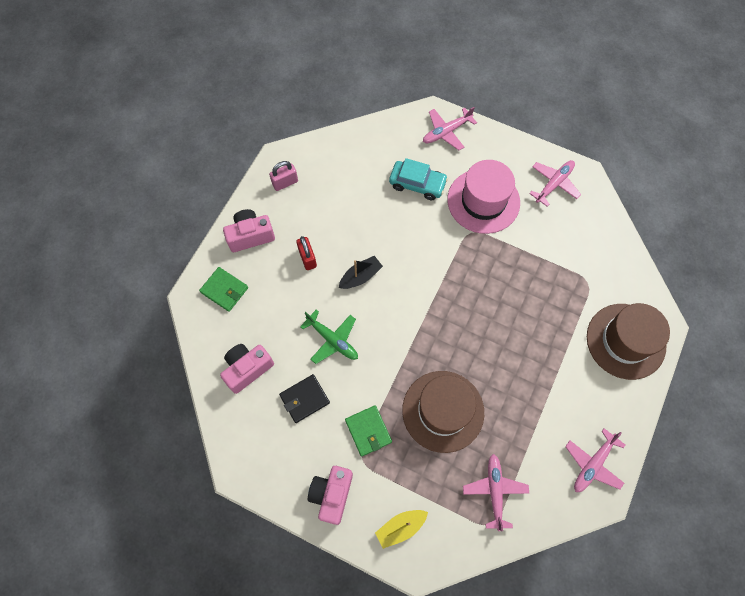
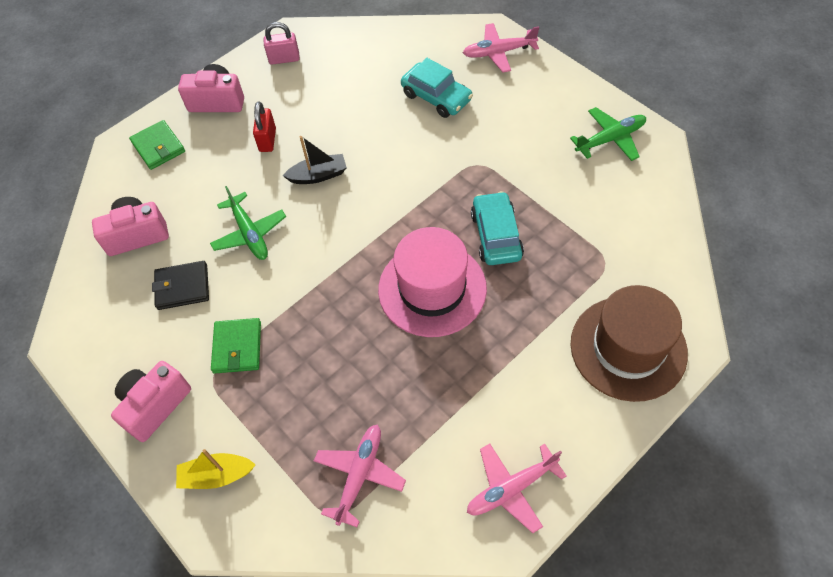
camera: 25 degrees right, 10 degrees down
brown hat [402,371,484,453] -> none
pink hat [447,160,520,234] -> pink hat moved to [378,227,487,337]
pink plane [529,160,581,207] -> green plane [570,107,646,161]
none -> turquoise car [471,191,524,265]

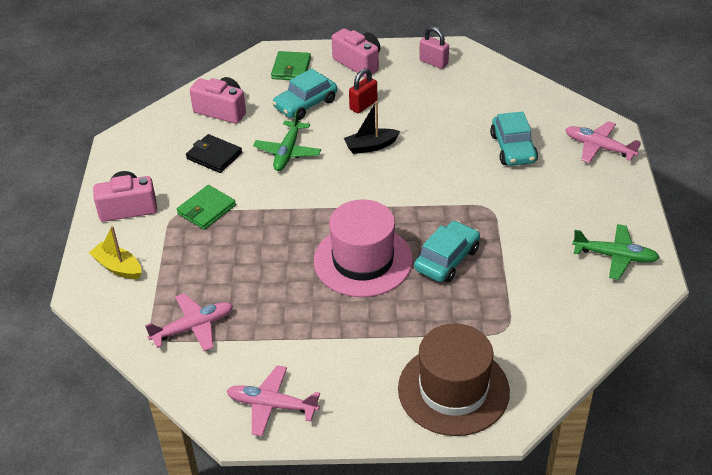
camera: 40 degrees right, 15 degrees down
black boat [283,136,347,184] -> black boat turned 135 degrees clockwise [344,101,400,154]
none -> turquoise car [272,68,337,120]

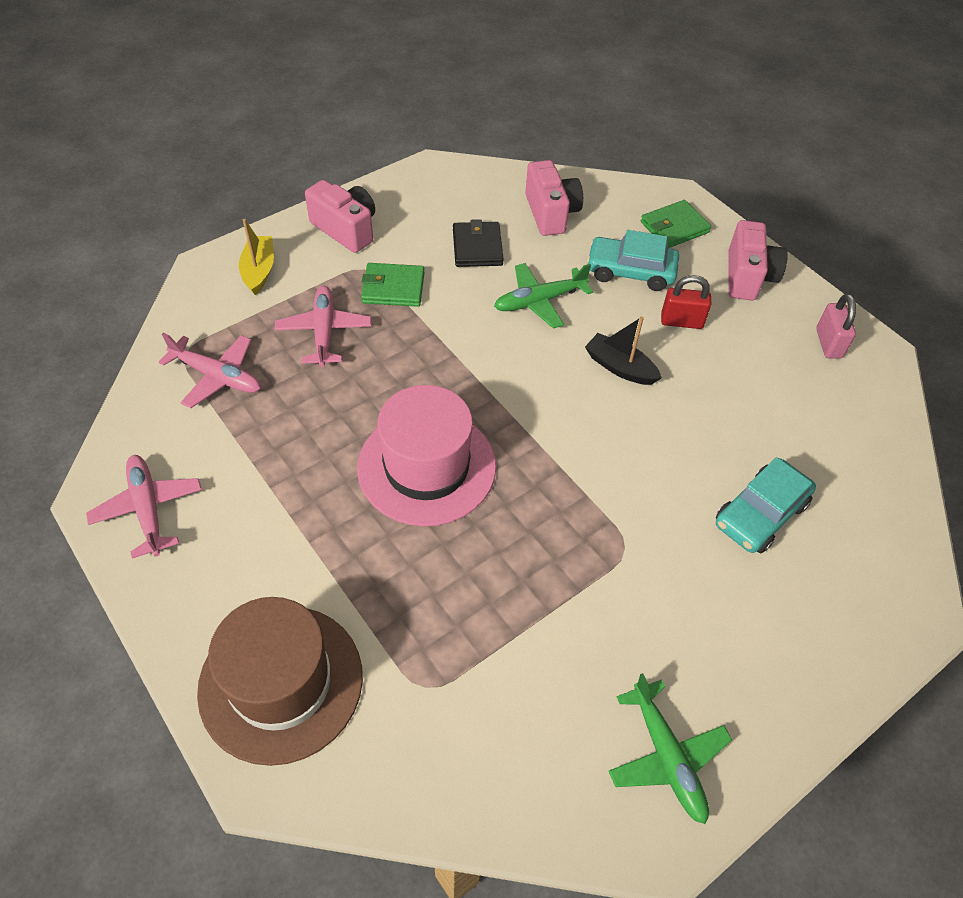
camera: 50 degrees right, 10 degrees up
turquoise car [414,221,480,283] -> none
pink plane [565,121,641,163] -> pink plane moved to [275,286,371,367]

